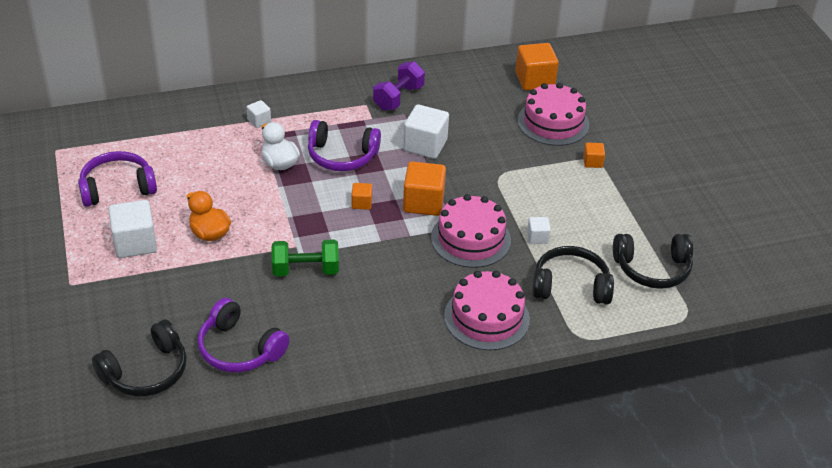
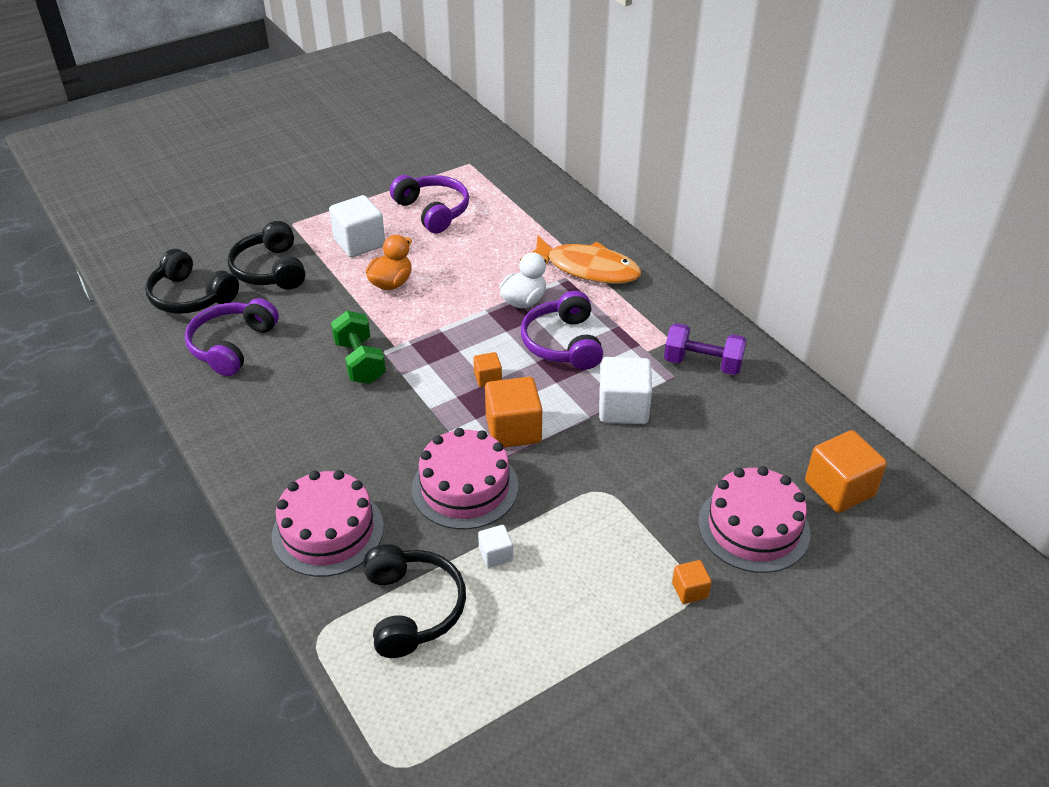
camera: 75 degrees right, 0 degrees up
white cube [247,100,271,128] -> orange fish [520,235,641,284]
black headphones [613,234,693,289] -> black headphones moved to [228,221,306,290]

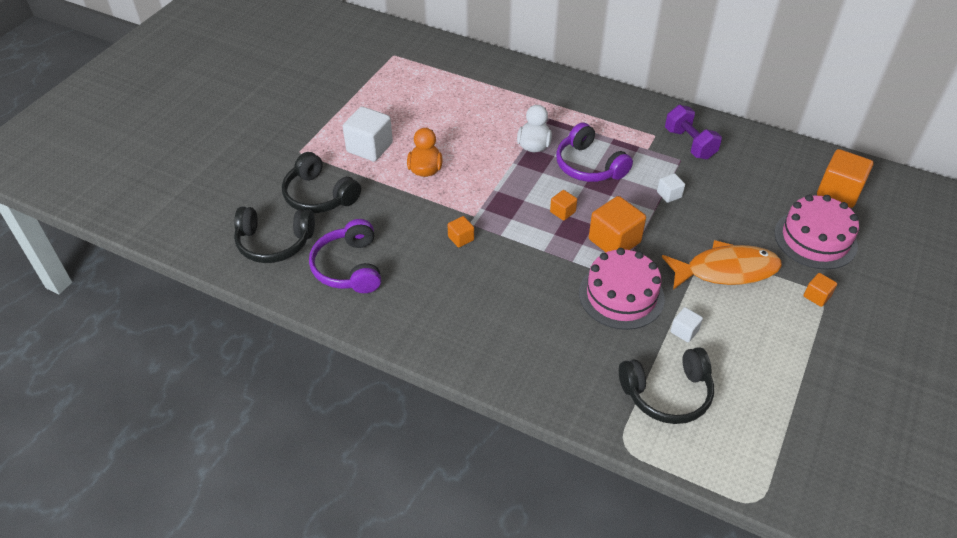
camera: 30 degrees left, 5 degrees up
pink cake [272,470,384,577] -> none
green dumbbell [331,311,386,384] -> orange cube [447,216,474,248]
black headphones [363,544,466,658] -> black headphones turned 120 degrees clockwise [619,347,714,424]
purple headphones [390,175,469,233] -> none
orange fish [520,235,641,284] -> orange fish moved to [662,240,782,290]
white cube [599,357,652,424] -> white cube [657,173,685,203], size x0.51
purple dumbbell [664,323,747,375] -> purple dumbbell turned 75 degrees clockwise [665,105,722,159]

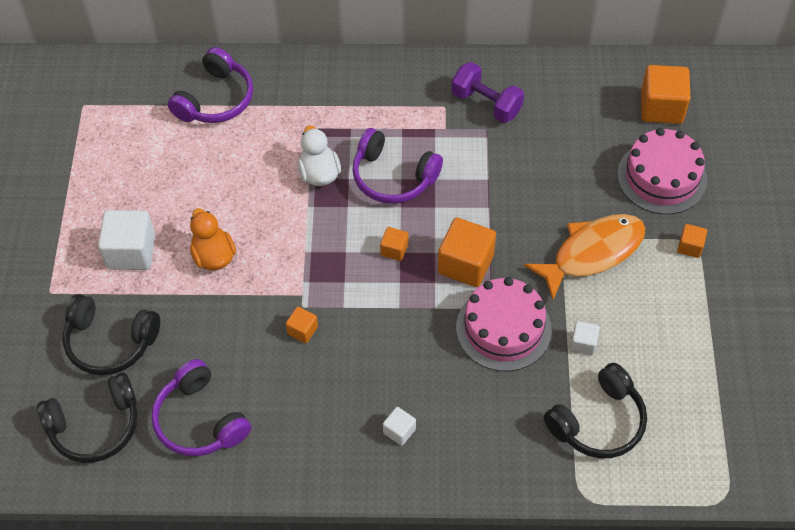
camera: 25 degrees left, 10 degrees up
white cube [657,173,685,203] -> white cube moved to [383,407,416,446]
none -> purple headphones [168,47,253,123]

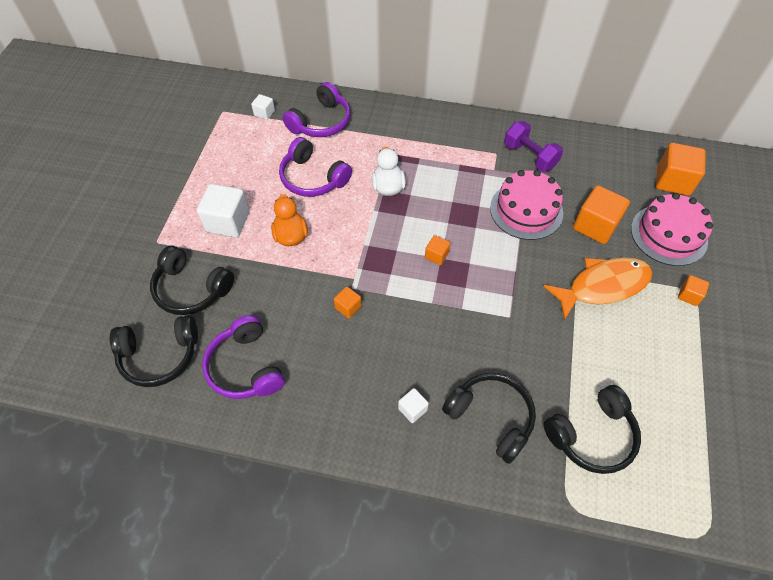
camera: 10 degrees right, 0 degrees up
purple headphones [352,128,443,204] -> purple headphones moved to [279,137,352,197]
orange cube [438,218,496,287] -> orange cube moved to [573,185,630,244]
pink cake [456,277,552,371] -> pink cake moved to [490,170,563,240]
white cube [570,321,600,355] -> white cube moved to [251,94,275,120]
none -> black headphones [442,373,536,464]

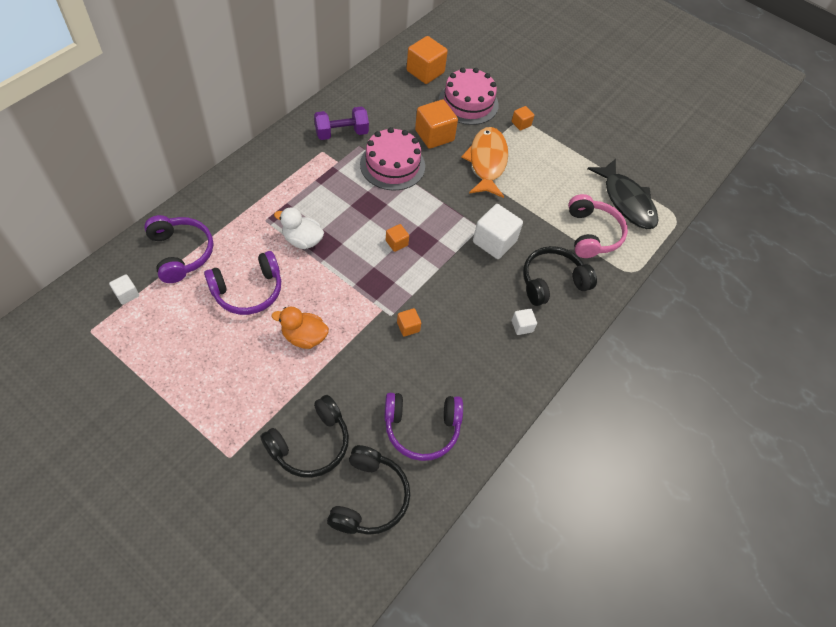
camera: 70 degrees left, 0 degrees up
white cube [197,184,249,238] -> white cube moved to [473,204,523,259]
black headphones [544,385,641,474] -> pink headphones [568,194,628,258]
none -> black fish [588,159,659,229]

